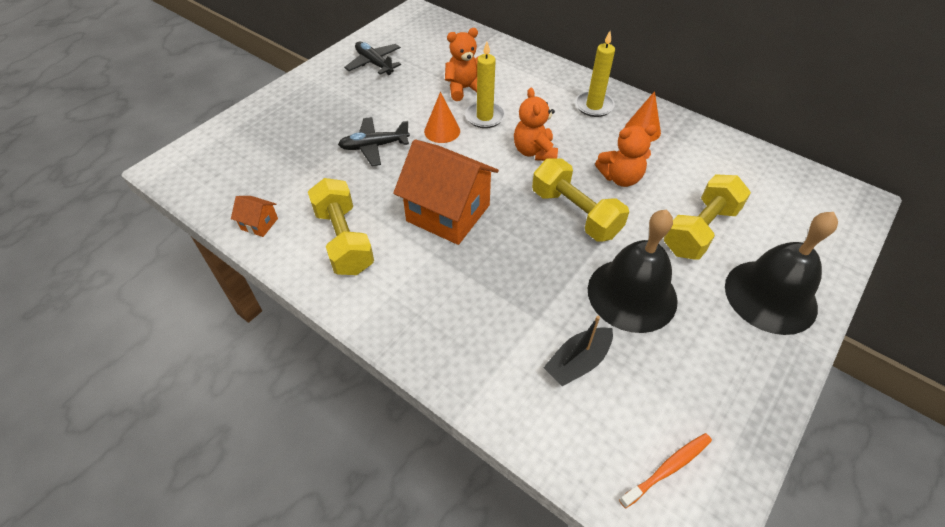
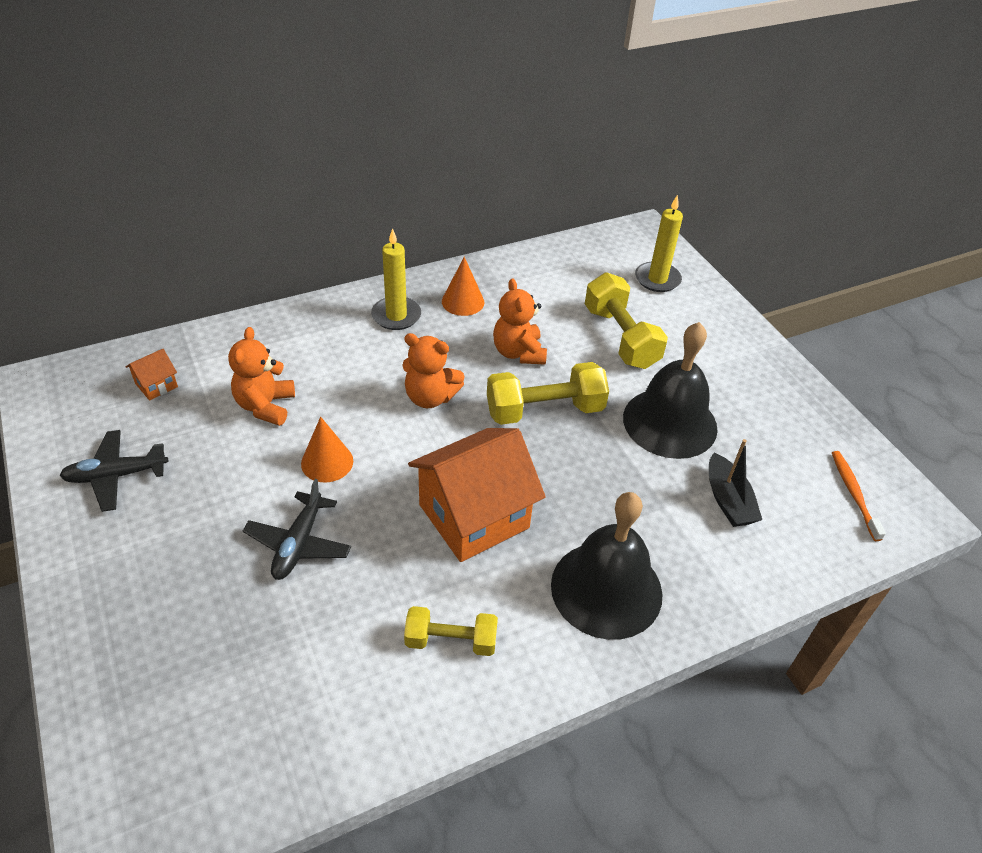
camera: 65 degrees left, 5 degrees down
orange house [231,196,278,237] -> orange house moved to [126,349,178,401]
yellow dumbbell [308,178,374,275] -> yellow dumbbell [404,606,498,656], size x0.63
yellow candle [465,42,505,128] -> yellow candle moved to [635,195,683,292]
orange teddy bear [595,125,657,187] -> orange teddy bear turned 150 degrees clockwise [493,279,547,365]
black bell [725,212,838,335] -> black bell moved to [551,492,663,640]

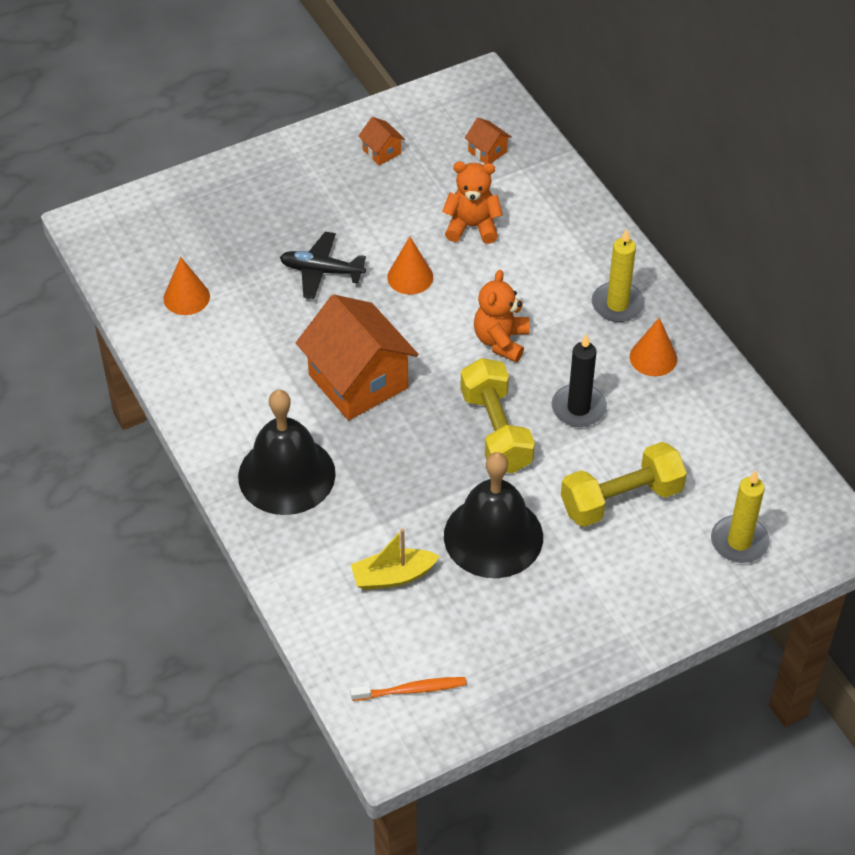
camera: 90 degrees right, 5 degrees up
black plane [59,430,168,512] -> orange house [358,117,405,165]
yellow dumbbell [404,606,498,656] -> none
orange teddy bear [493,279,547,365] -> black candle [552,334,607,427]
black boat [709,439,762,527] -> yellow boat [351,528,440,590]
none -> orange cone [163,257,210,315]

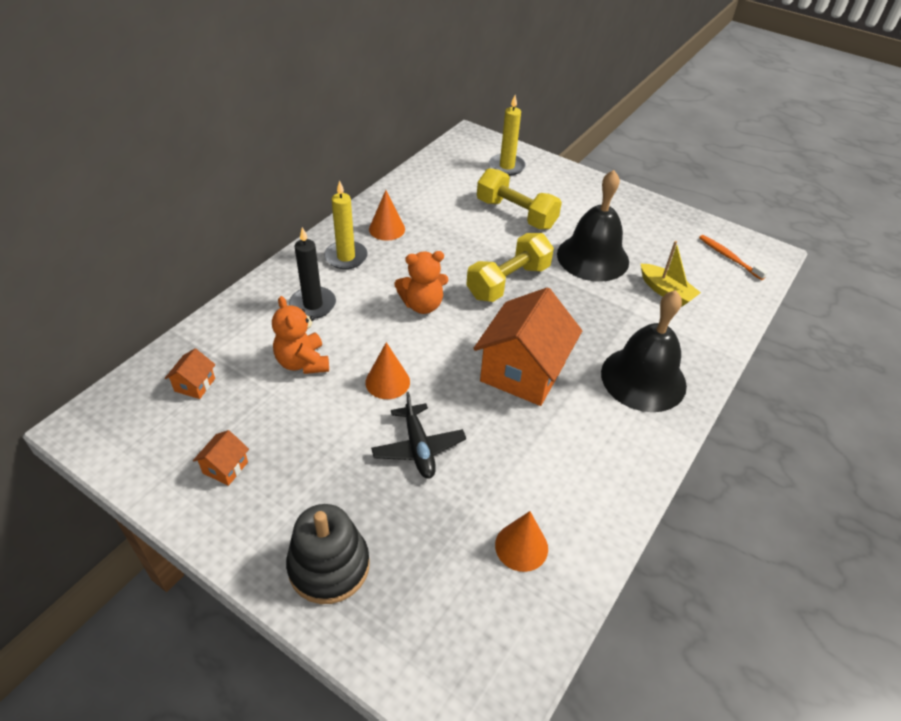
camera: 120 degrees left, 5 degrees down
black candle [552,334,607,427] -> black candle moved to [289,227,336,319]
none -> black stacking toy [286,504,370,604]

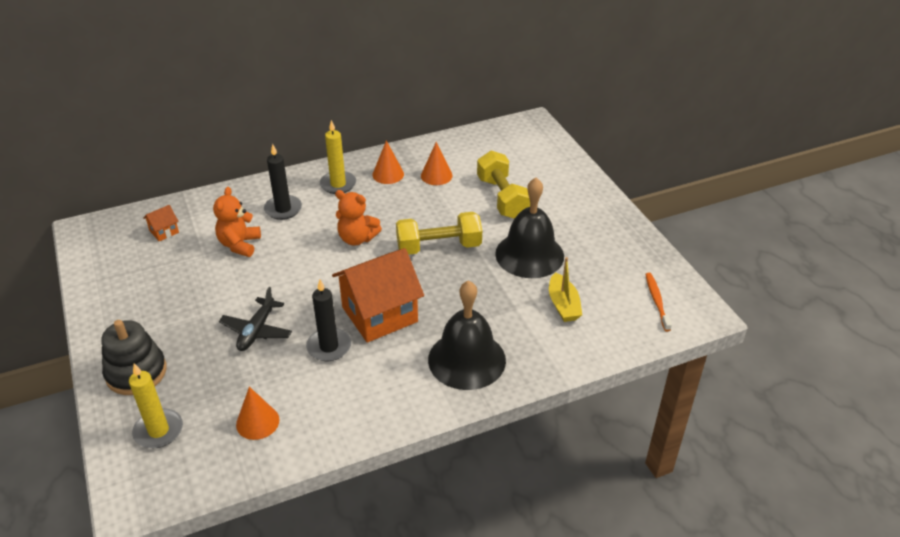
camera: 35 degrees right, 5 degrees down
orange house [193,430,249,486] -> none
orange cone [365,342,410,399] -> orange cone moved to [421,142,453,185]
yellow candle [489,95,526,176] -> yellow candle moved to [129,363,183,448]
none -> black candle [306,280,351,361]

